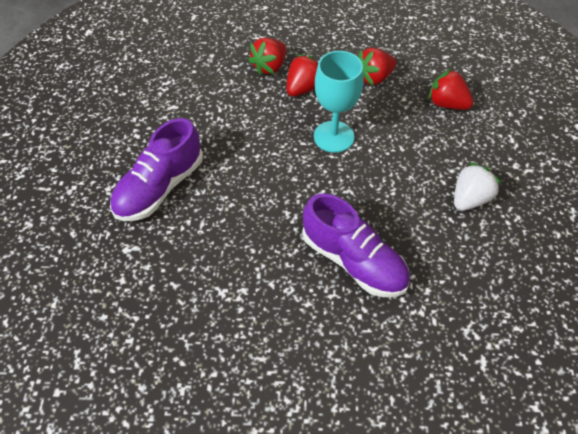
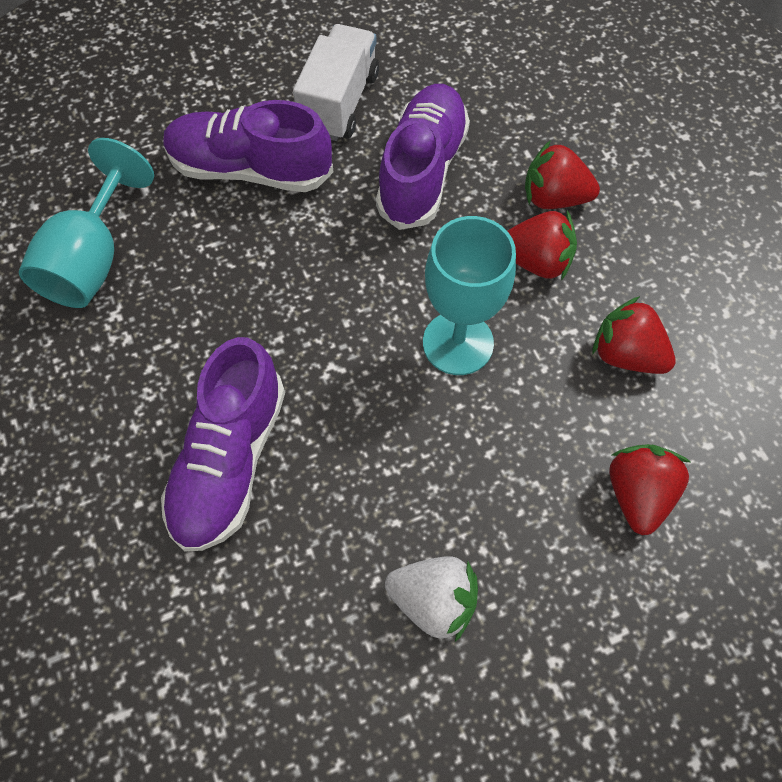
camera: 65 degrees right, 10 degrees up
none -> turquoise goblet [19,138,154,308]
none -> white truck [293,24,379,141]
none -> purple shoe [376,84,470,230]

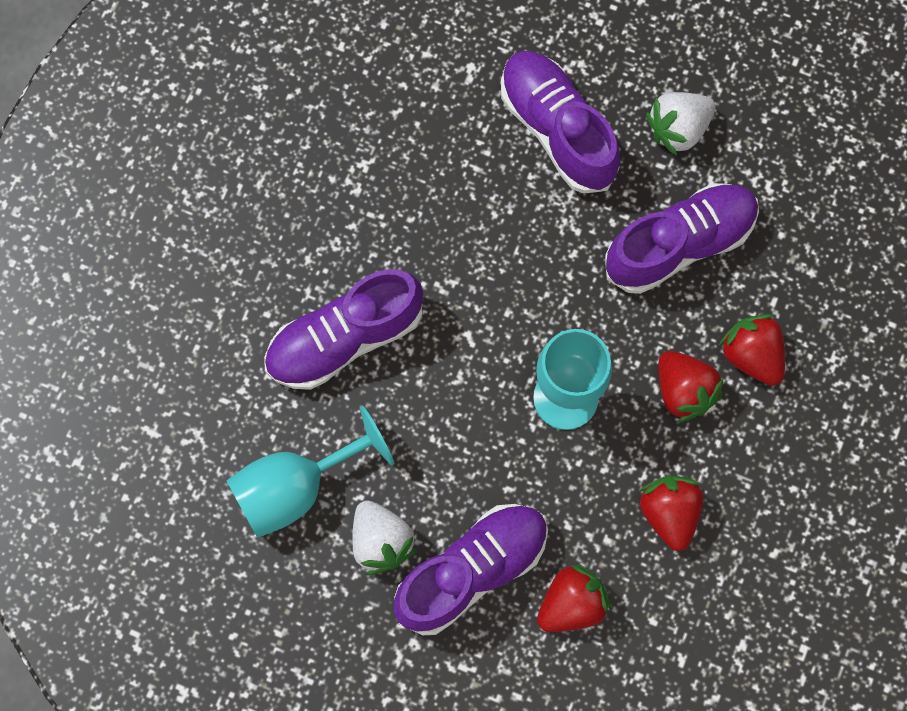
camera: 45 degrees right, 10 degrees up
turquoise goblet [19,138,154,308] -> turquoise goblet moved to [226,406,394,538]
white truck [293,24,379,141] -> white strawberry [646,92,715,156]
none -> purple shoe [394,504,548,635]

